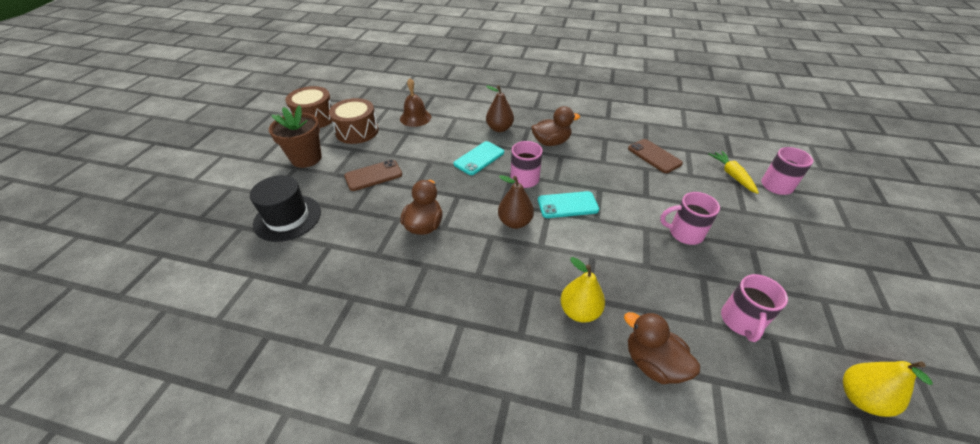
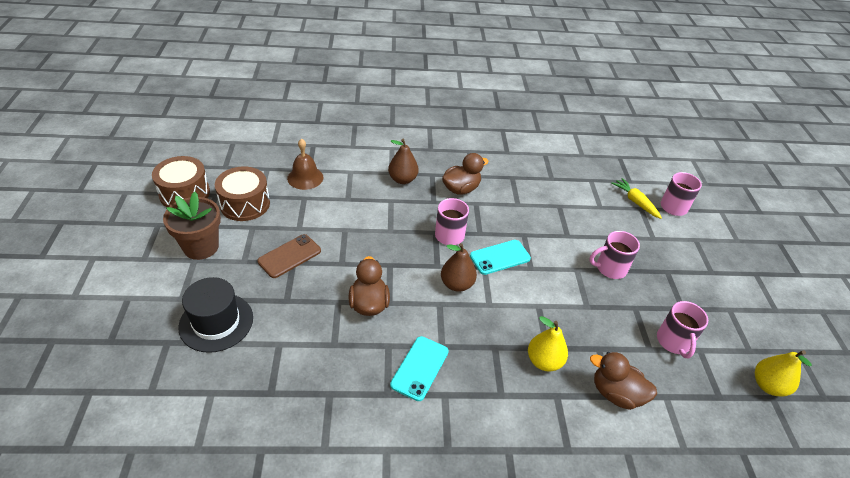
camera: 20 degrees left, 0 degrees up
turquoise phone [454,141,504,175] -> turquoise phone moved to [390,336,449,401]
brown phone [628,139,683,173] -> none

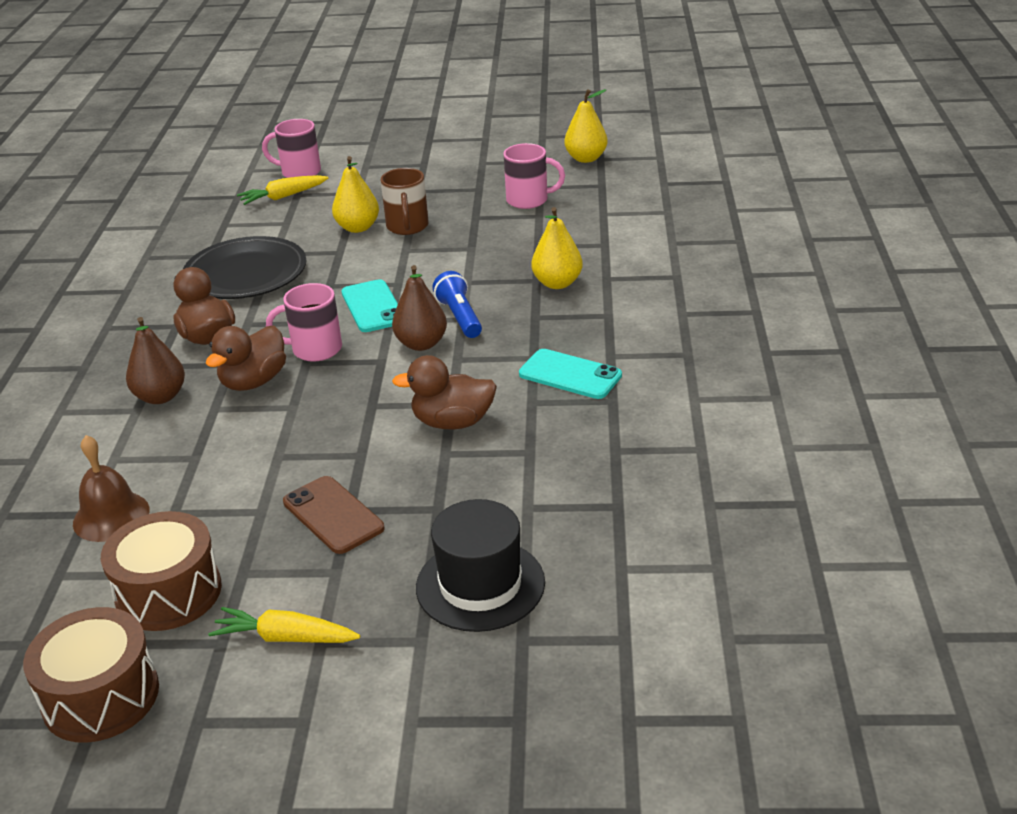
camera: 80 degrees left, 10 degrees down
brown flower pot [163,192,221,260] -> yellow carrot [208,607,360,643]
pink mug [589,231,640,279] -> brown mug [381,168,429,235]
brown duck [590,352,657,410] -> brown duck moved to [206,326,286,391]
none -> black plate [183,236,307,299]
none -> yellow pear [332,156,379,233]
none -> blue flashlight [433,271,482,338]

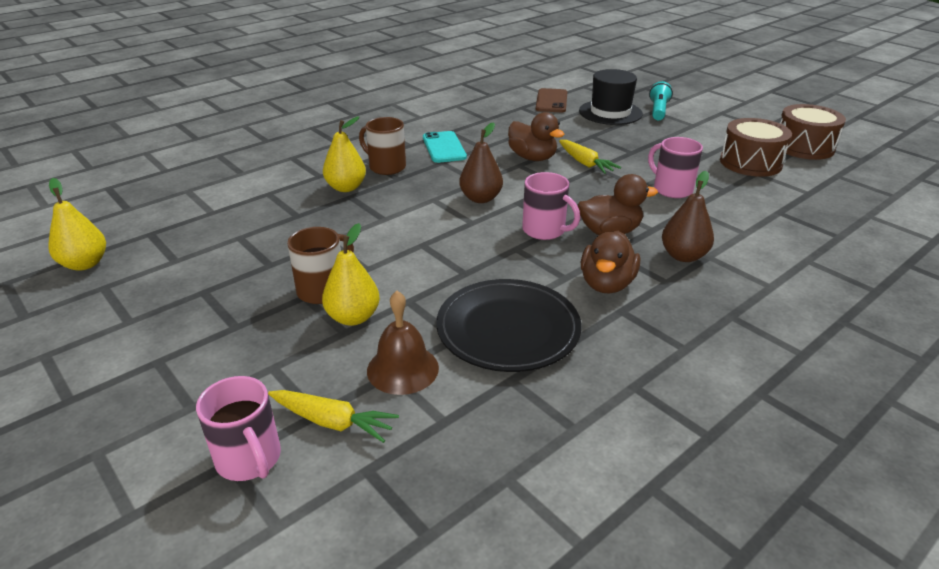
camera: 135 degrees left, 0 degrees up
brown bell [73,435,149,542] -> brown bell moved to [367,291,439,395]
yellow carrot [208,607,360,643] -> yellow carrot moved to [559,140,621,174]
brown phone [283,476,384,554] -> brown phone moved to [536,88,567,112]
turquoise phone [341,279,398,332] -> none
blue flashlight [433,271,482,338] -> none
pink mug [504,143,565,209] -> pink mug moved to [648,137,703,198]
none -> brown mug [359,117,406,175]
none -> turquoise flashlight [649,81,673,120]

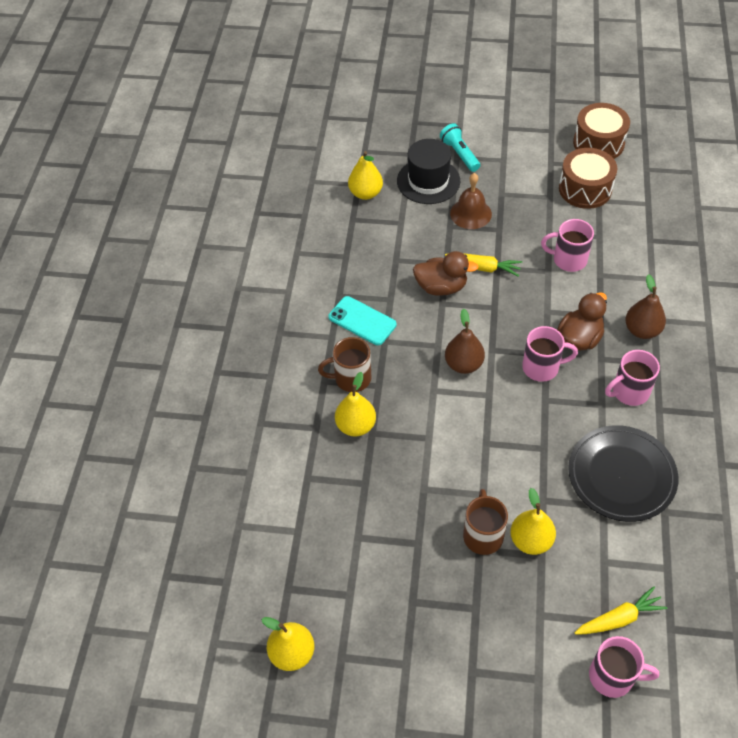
camera: 40 degrees left, 20 degrees up
brown bell [367,291,439,395] -> brown bell moved to [450,173,492,229]
brown phone [536,88,567,112] -> yellow pear [348,151,383,200]
brown duck [581,231,640,293] -> pink mug [605,350,660,406]

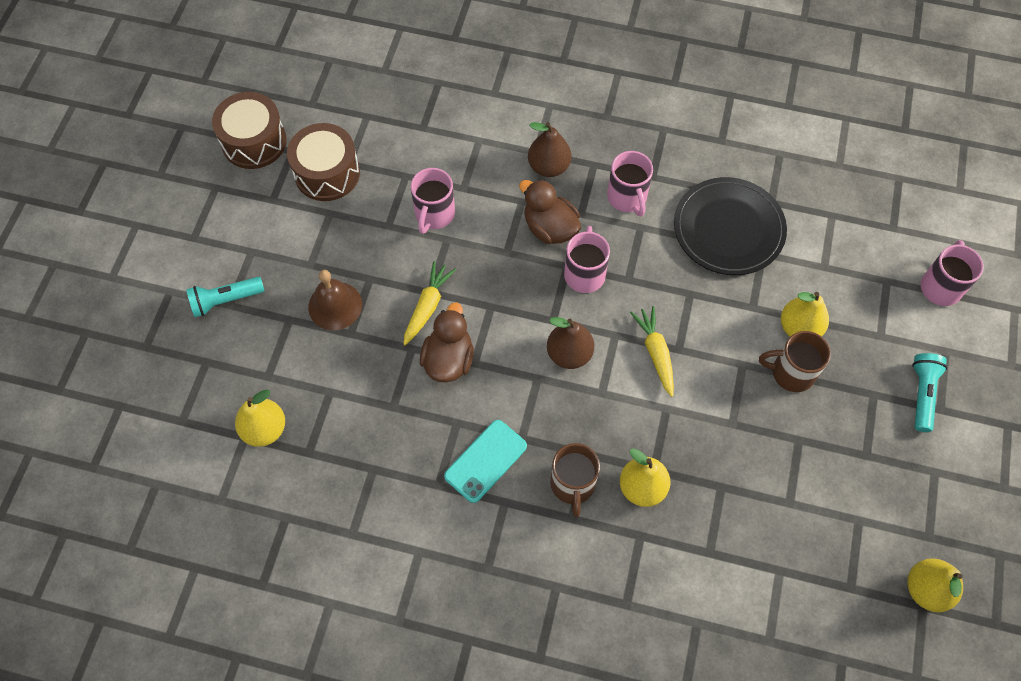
camera: 85 degrees left, 10 degrees up
black hat [397,139,460,204] -> none
yellow carrot [574,586,667,635] -> yellow carrot moved to [630,306,674,397]
none -> turquoise flashlight [912,353,947,432]

